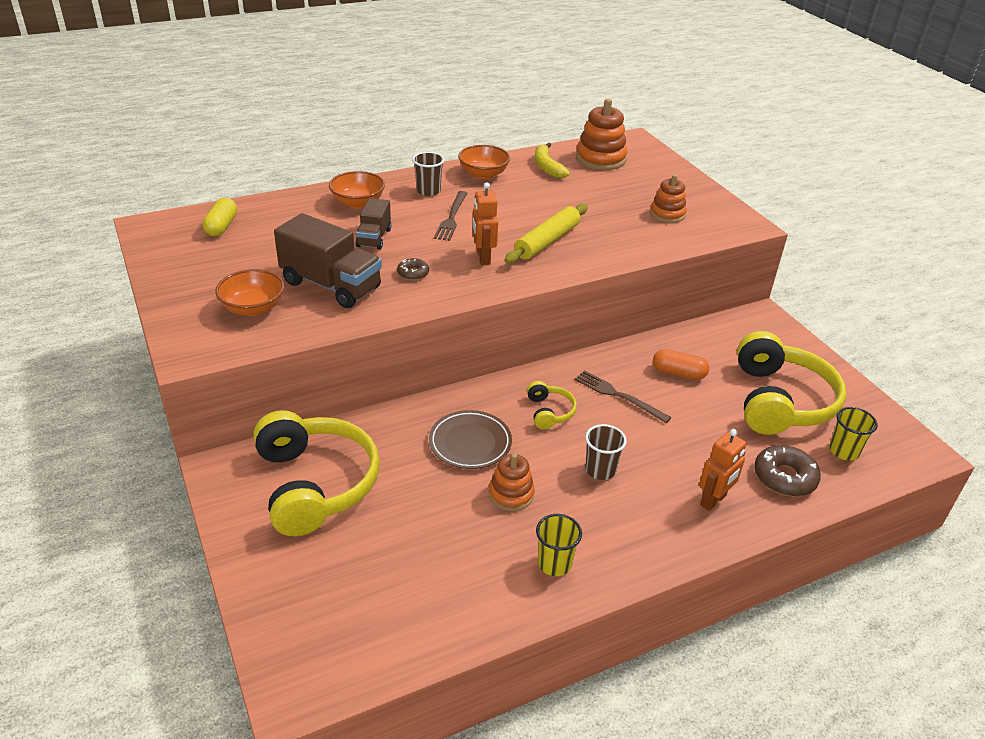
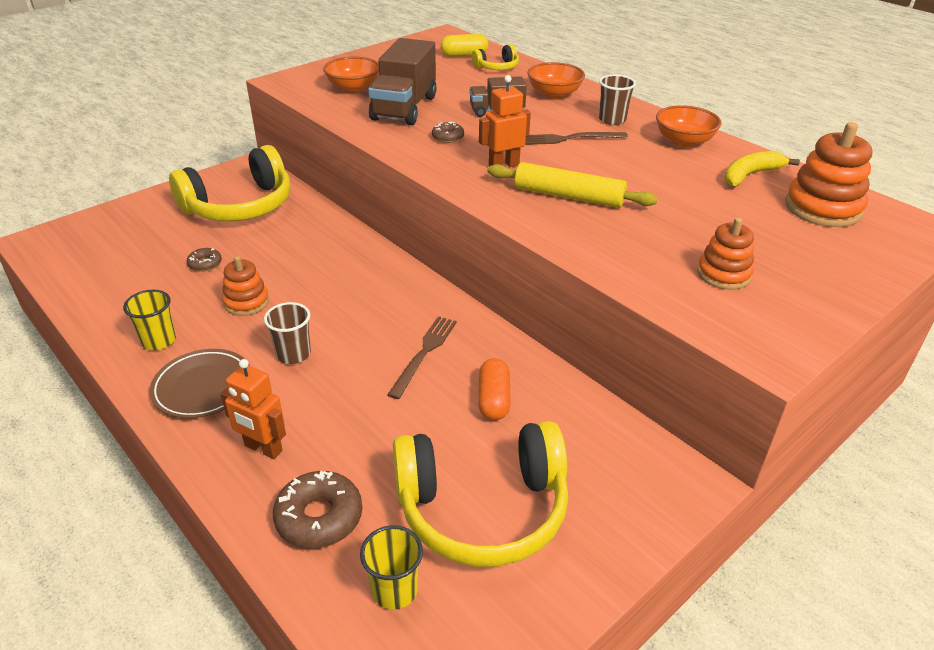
camera: 75 degrees right, 0 degrees up
brown plate [429,410,512,469] -> brown plate moved to [150,349,250,418]
yellow headphones [527,381,577,430] -> yellow headphones moved to [472,44,519,70]
none -> brown donut [187,248,222,272]

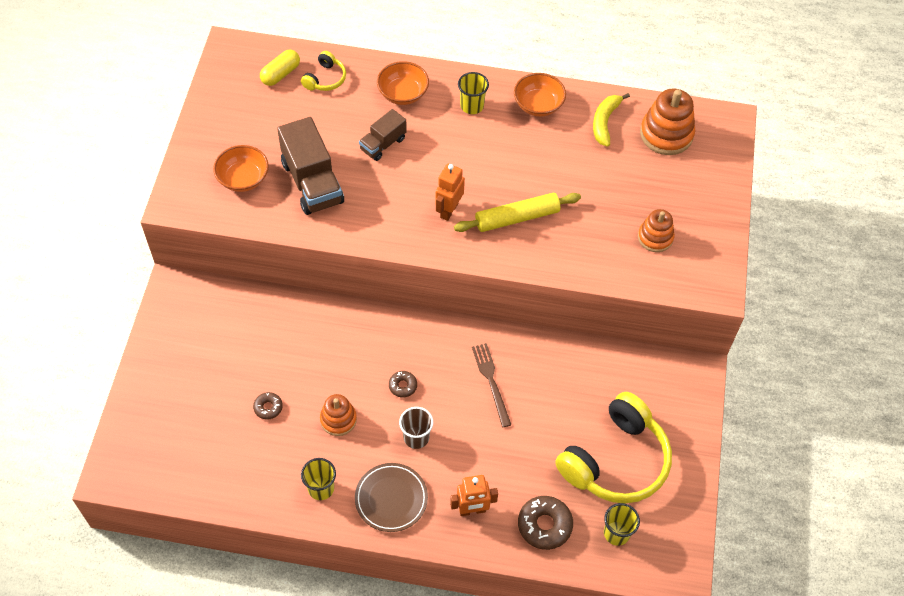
camera: 40 degrees left, 20 degrees up
yellow headphones [169,145,291,222] -> none
brown donut [432,122,464,143] -> brown donut moved to [389,371,417,398]
orange capsule [478,358,511,420] -> none
brown fork [525,132,628,145] -> none
brown cup [599,75,636,125] -> yellow cup [458,72,489,114]

